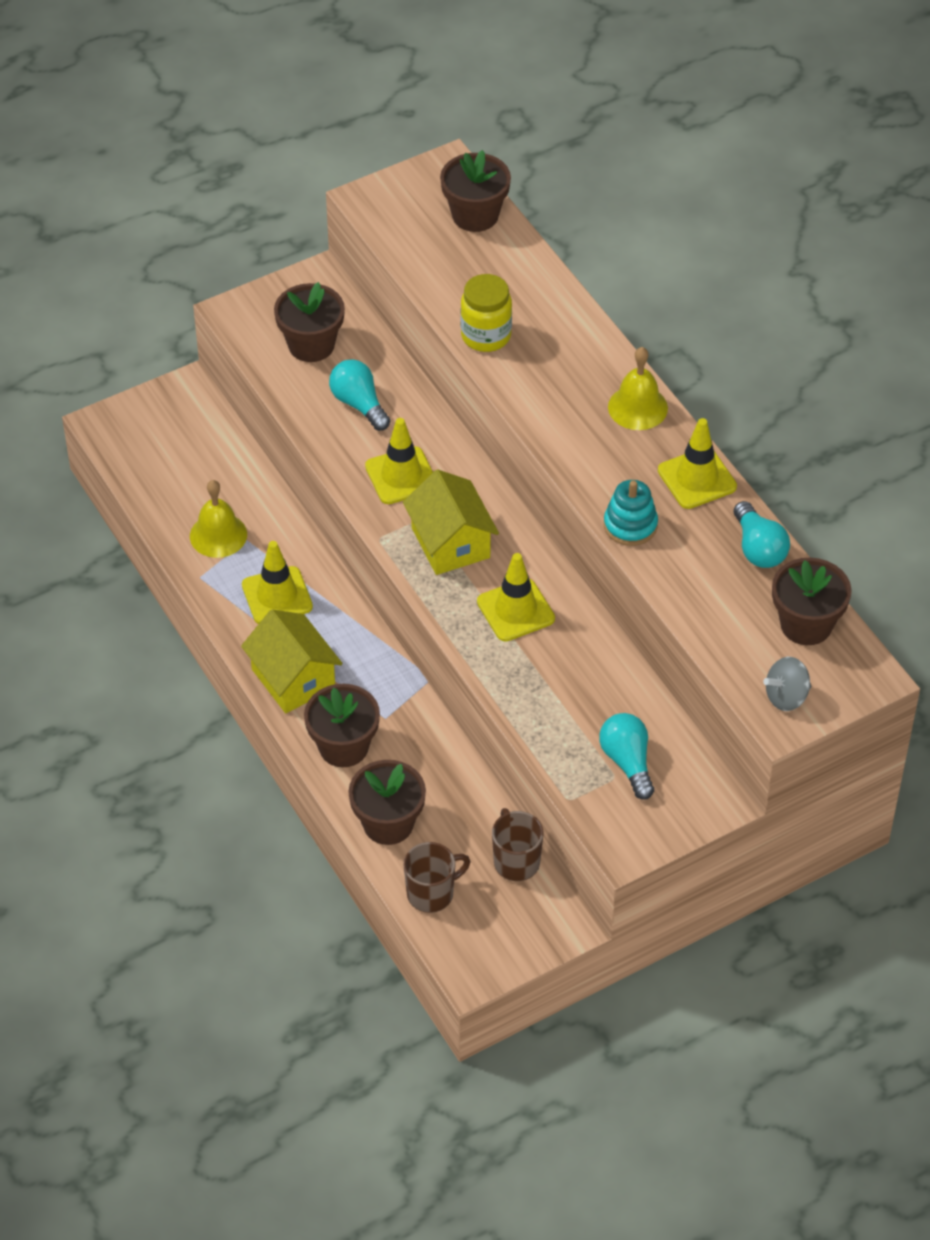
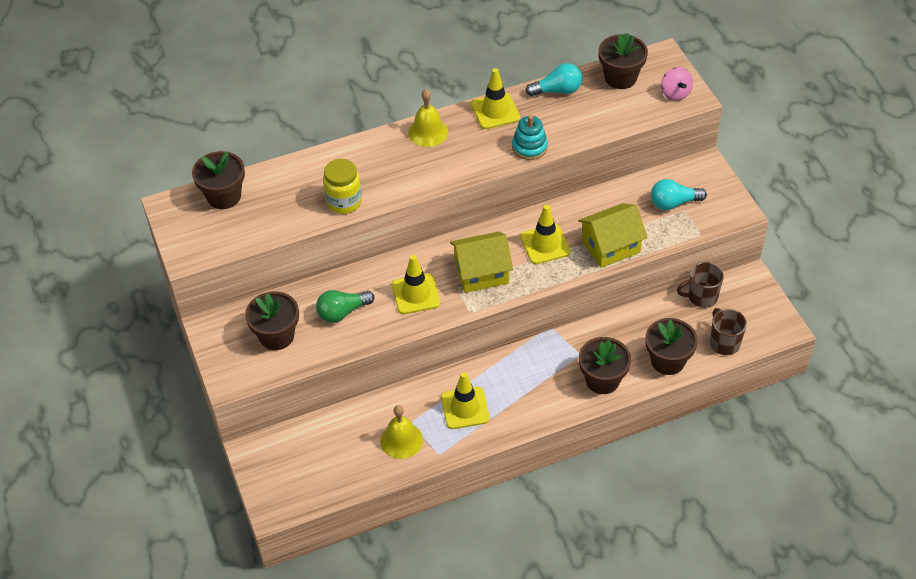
camera: 80 degrees left, 0 degrees up
yellow house [241,609,343,713] -> yellow house moved to [578,203,648,268]
turquoise light bulb [329,359,390,431] -> green light bulb [316,290,374,323]
grey spinning top [763,657,811,711] -> pink spinning top [661,67,693,101]

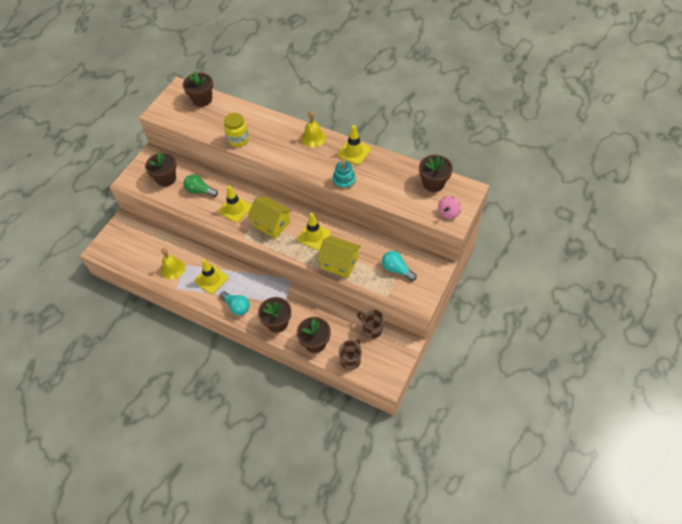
camera: 50 degrees right, 5 degrees up
turquoise light bulb [525,63,582,96] -> turquoise light bulb moved to [219,291,250,315]

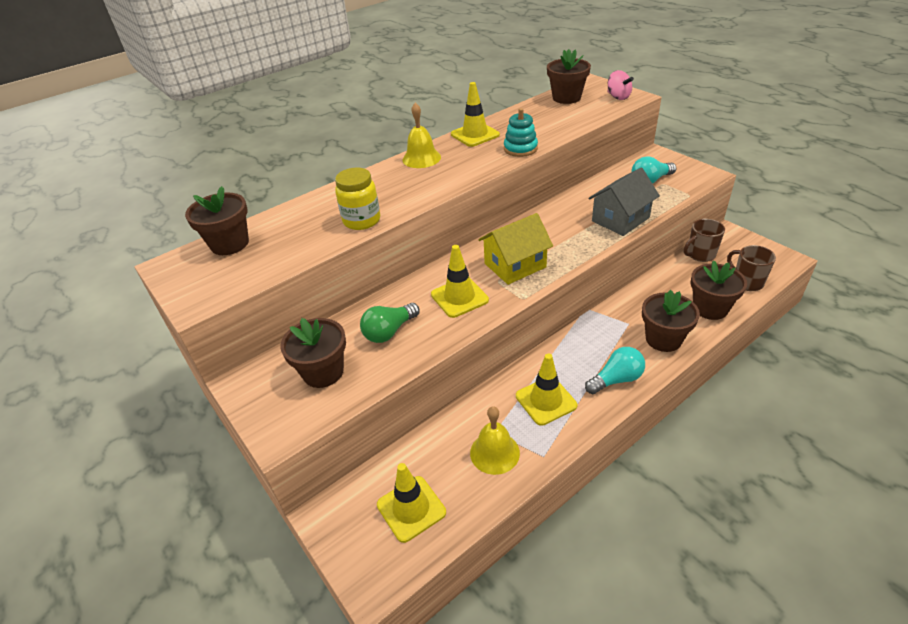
camera: 65 degrees left, 15 degrees down
yellow traffic cone [297,213,331,250] -> yellow traffic cone moved to [377,463,446,543]
yellow house [317,236,361,278] -> grey house [588,168,660,236]

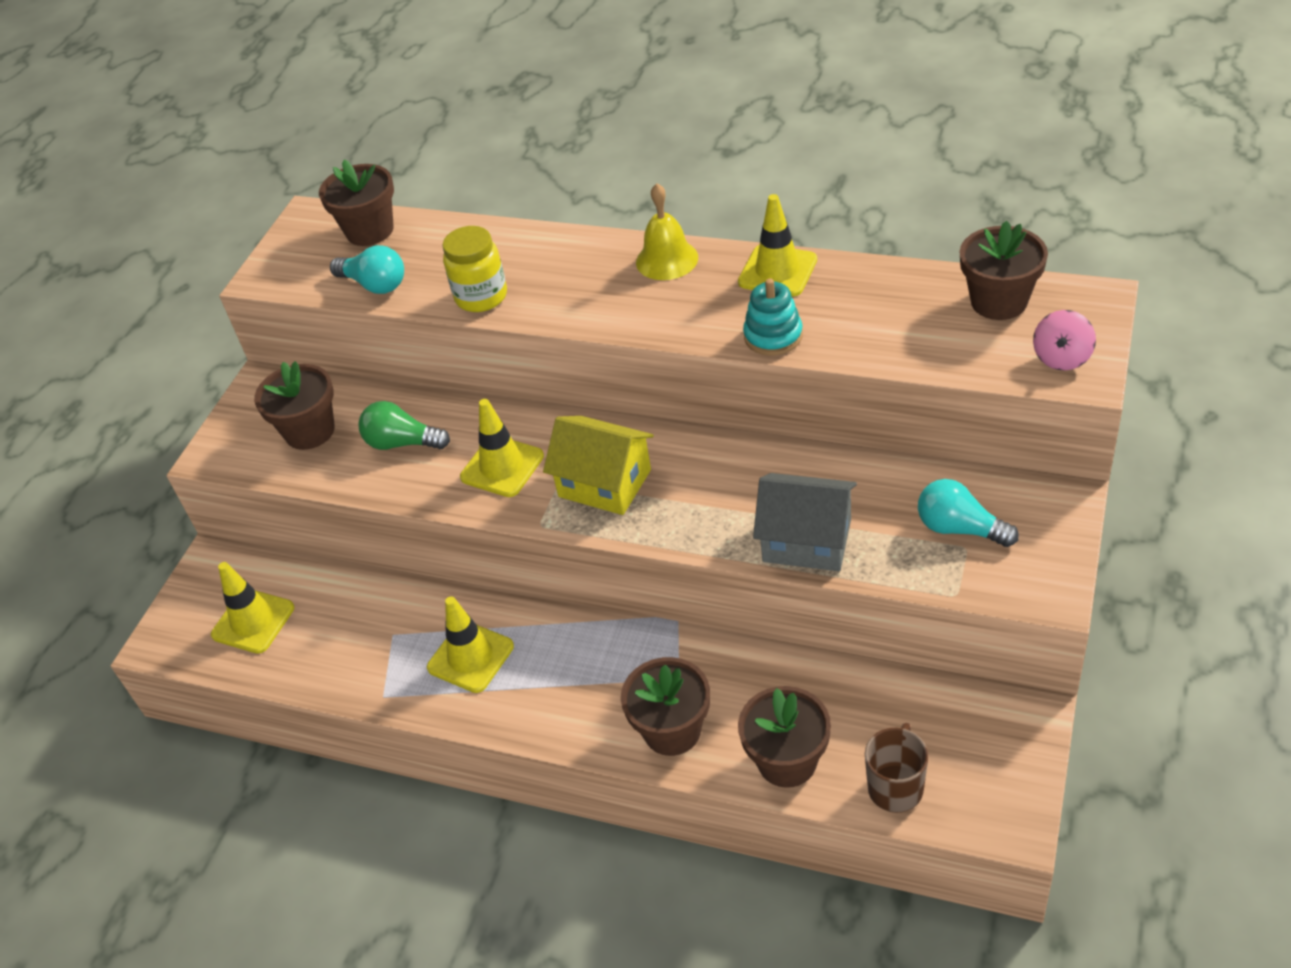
camera: 60 degrees right, 5 degrees up
yellow bell [470,406,520,475] -> none
turquoise light bulb [585,347,645,394] -> turquoise light bulb moved to [330,245,404,294]
brown mug [684,219,725,262] -> none

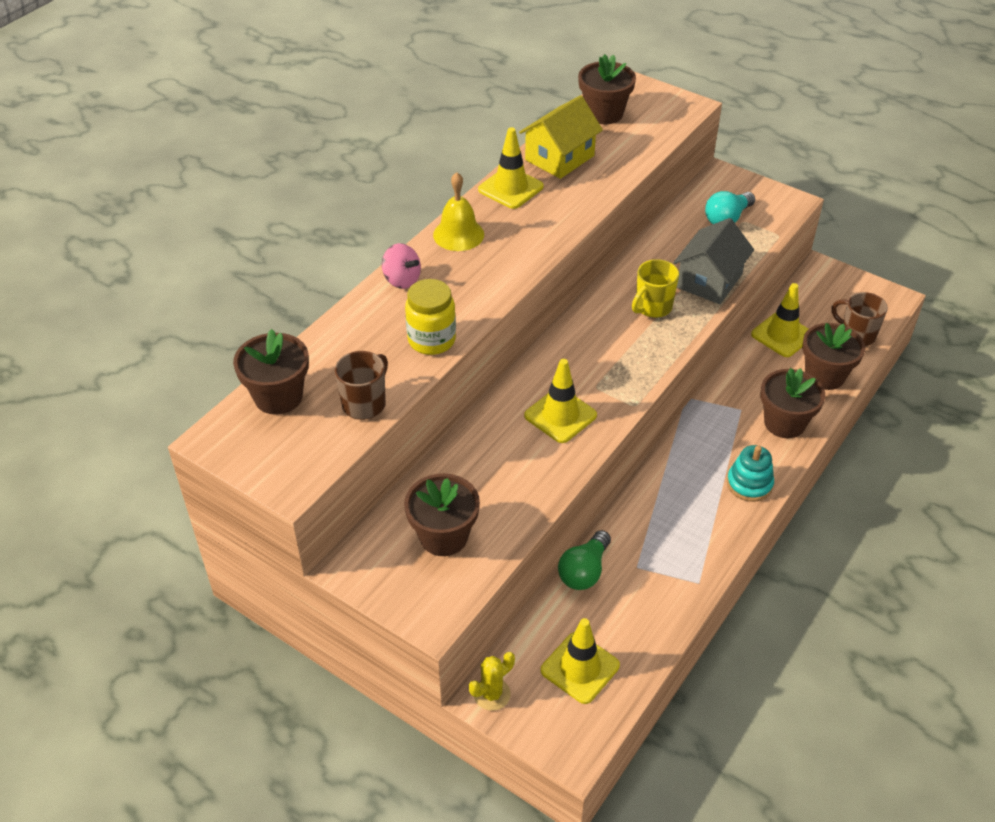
camera: 80 degrees left, 0 degrees up
turquoise light bulb [330,245,404,294] -> brown mug [335,351,388,420]
green light bulb [358,401,450,450] -> green light bulb moved to [558,530,611,590]
yellow traffic cone [427,596,514,693] -> yellow traffic cone moved to [751,283,808,357]
yellow house [543,416,654,515] -> yellow house moved to [519,95,603,179]
turquoise stacking toy [743,278,803,356] -> turquoise stacking toy moved to [727,445,774,502]
pink spinning top [1033,310,1096,370] -> pink spinning top moved to [382,243,421,289]
none -> yellow cactus [469,652,515,711]
none -> yellow mug [632,259,679,318]

